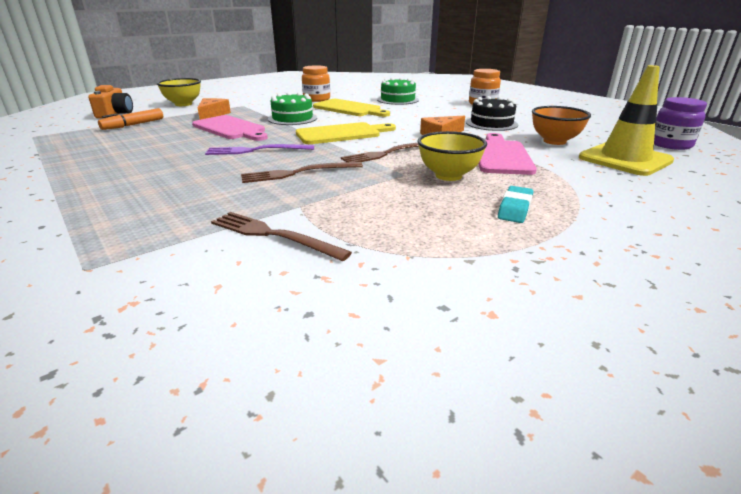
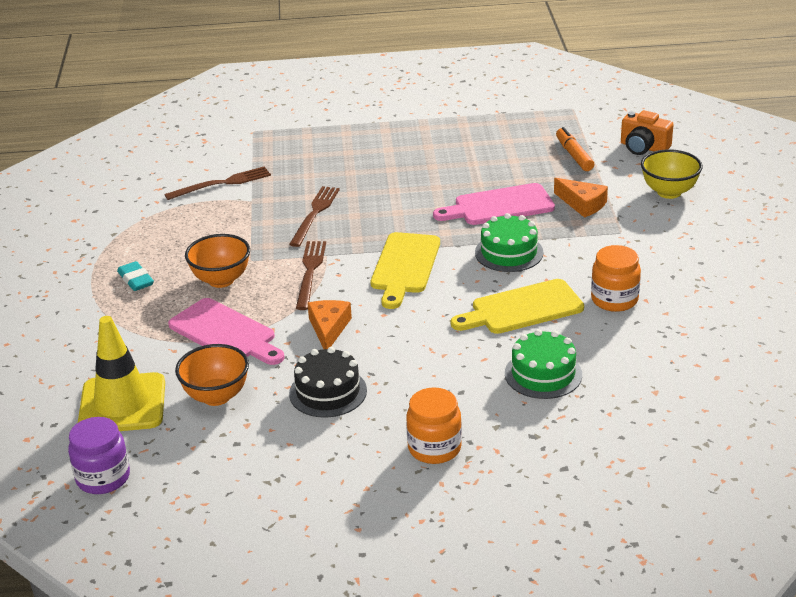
camera: 125 degrees right, 5 degrees up
purple fork [205,144,314,155] -> none
yellow bowl [418,131,487,181] -> orange bowl [185,234,250,288]

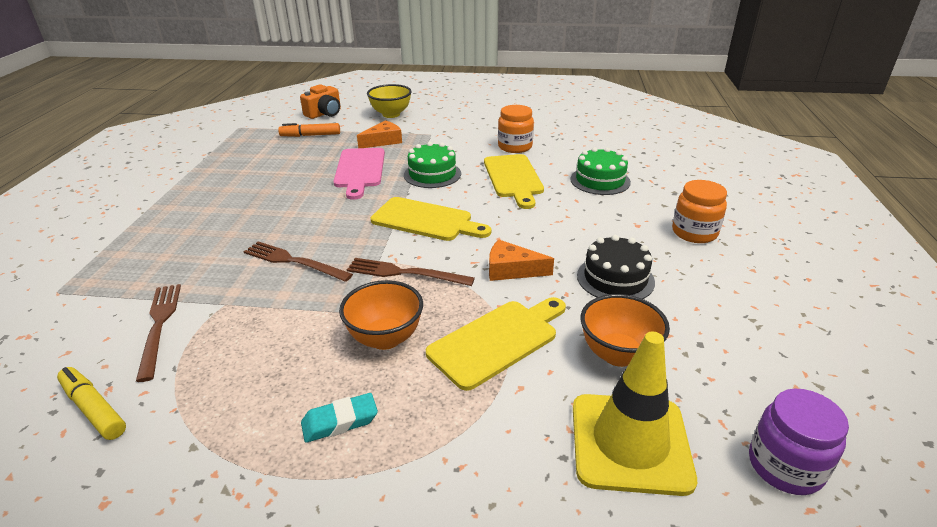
camera: 80 degrees left, 0 degrees up
pink cutting board [168,298,285,365] -> yellow cutting board [426,297,566,391]
none -> yellow marker [57,367,126,440]

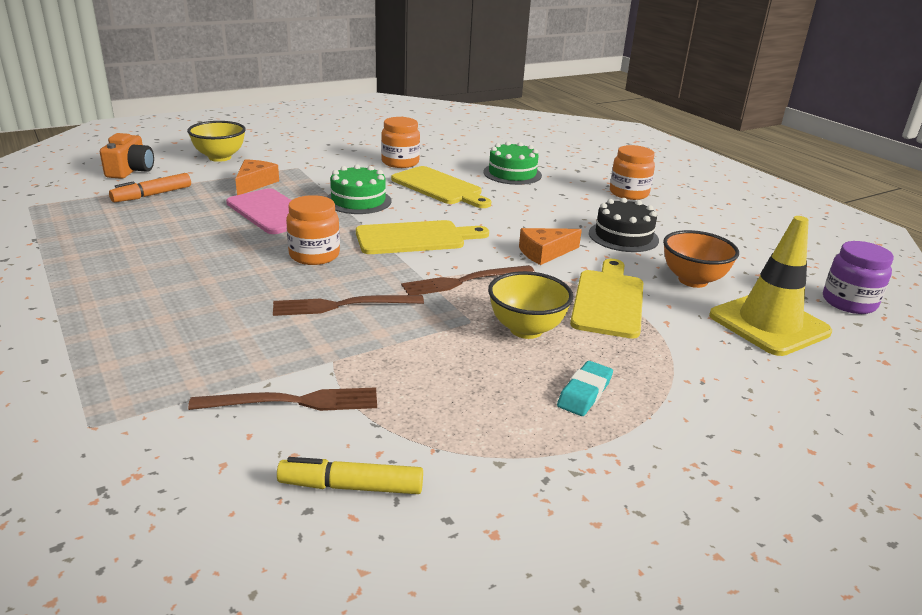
camera: 40 degrees left, 5 degrees down
brown fork [136,284,181,382] -> brown fork turned 135 degrees clockwise [188,387,377,411]
orange bowl [339,280,423,350] -> yellow bowl [488,271,573,339]
none -> orange jar [286,195,340,265]

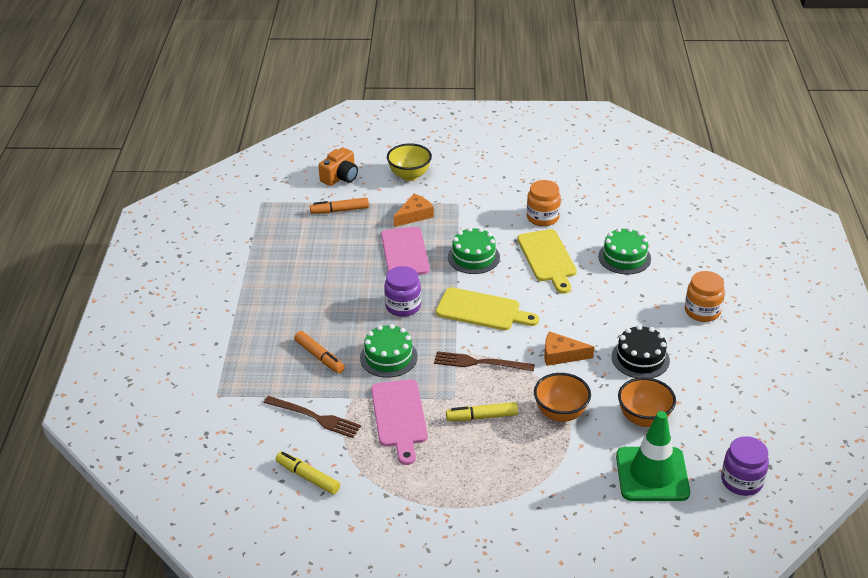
camera: 35 degrees right, 10 degrees up
brown fork [273,295,424,316] -> green cake [360,324,418,378]
orange jar [286,195,340,265] -> purple jar [384,266,421,317]
yellow bowl [488,271,573,339] -> yellow marker [446,402,518,421]
turquoise eraser [557,361,613,416] -> none
yellow cutting board [570,259,643,338] -> orange bowl [534,373,591,422]
yellow traffic cone [709,216,832,356] -> green traffic cone [616,411,690,501]
none -> orange marker [294,331,345,373]
none -> pink cutting board [371,379,428,465]

